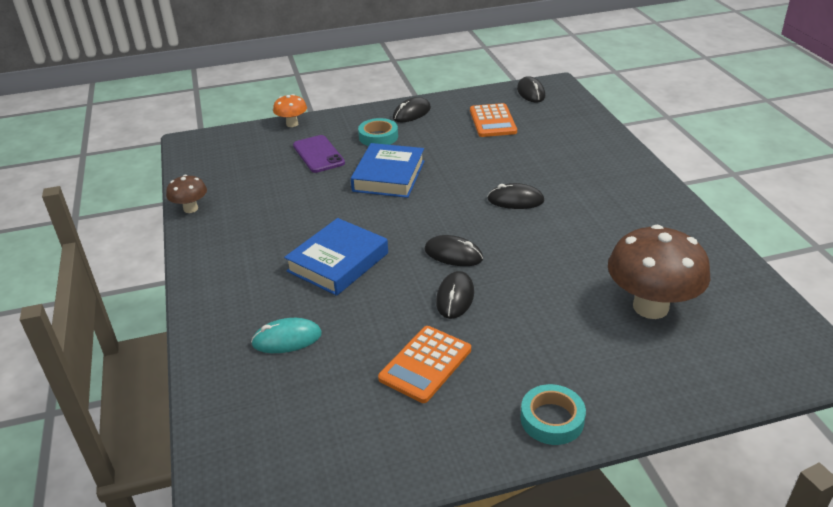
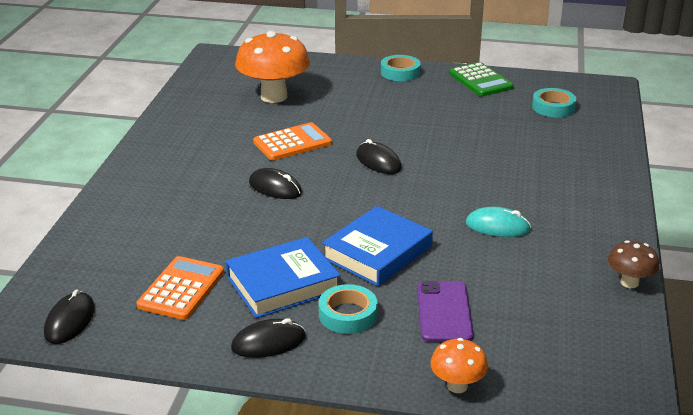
camera: 155 degrees left, 5 degrees down
turquoise mouse [251,318,322,353] -> turquoise mouse moved to [466,207,531,237]
blue book [284,218,388,296] -> blue book moved to [226,237,341,318]
orange calculator [378,326,471,403] -> orange calculator moved to [253,122,332,160]
black mouse [436,271,474,319] -> none
brown mushroom [608,225,710,319] -> orange mushroom [235,31,310,103]
none -> green calculator [449,62,514,96]
none -> turquoise tape [532,88,576,117]

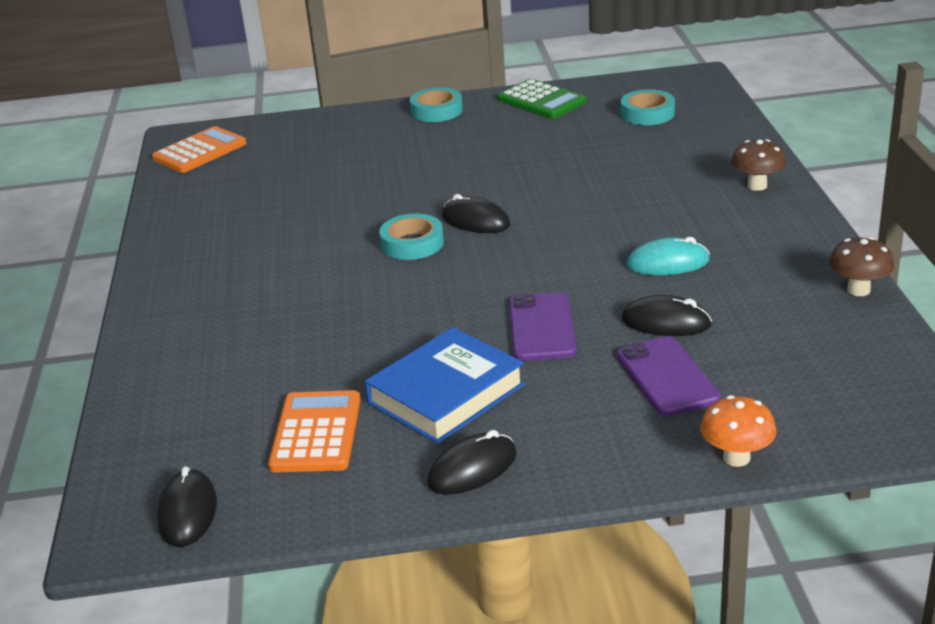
camera: 15 degrees left, 0 degrees up
orange mushroom [235,31,310,103] -> none
black mouse [249,168,302,199] -> black mouse moved to [622,295,712,336]
orange calculator [253,122,332,160] -> orange calculator moved to [152,126,247,173]
turquoise tape [319,284,378,334] -> turquoise tape moved to [379,214,444,260]
blue book [322,206,433,286] -> purple phone [509,292,577,361]
none -> brown mushroom [731,139,786,191]

